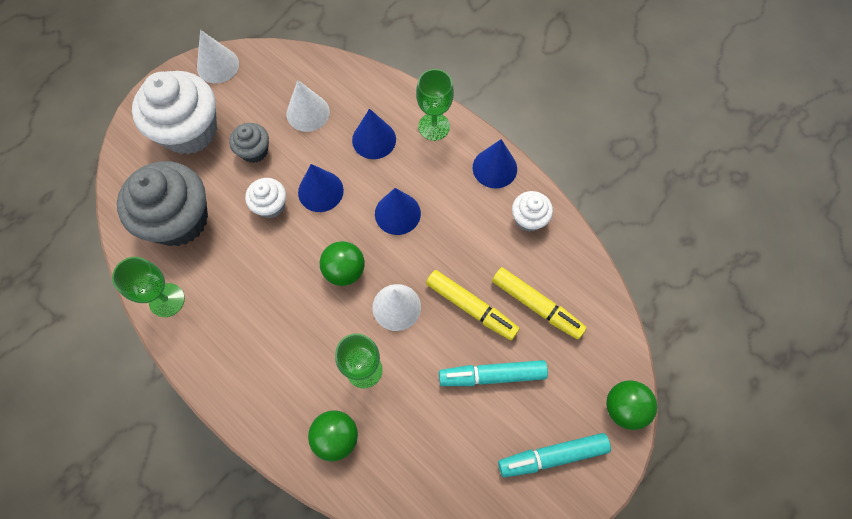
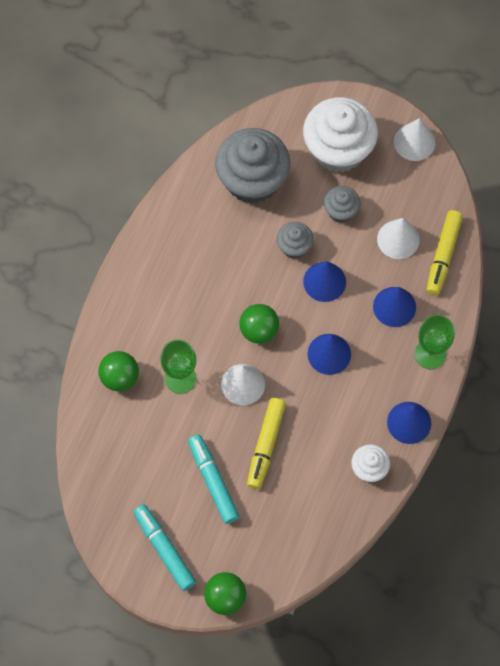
camera: 70 degrees right, 0 degrees up
green goblet [112,257,185,317] -> none
white cupcake [245,178,286,218] -> grey cupcake [277,222,314,259]
yellow marker [492,267,587,339] -> yellow marker moved to [427,210,463,295]

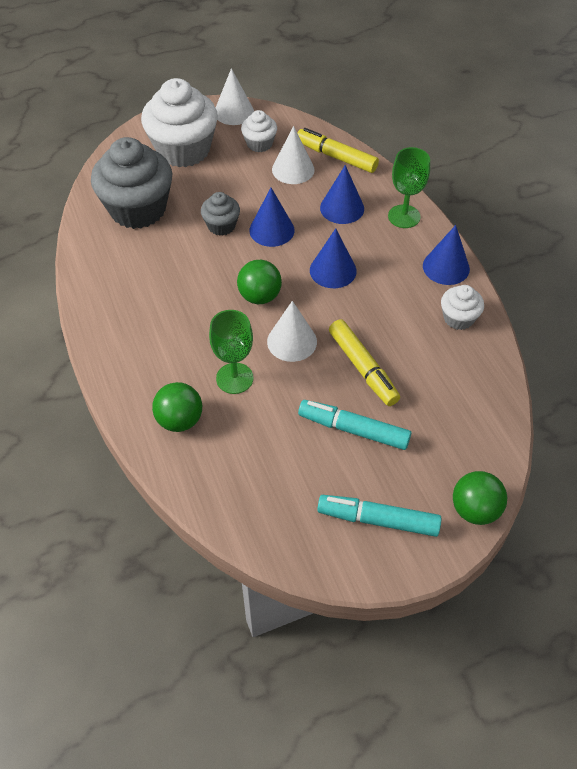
camera: 45 degrees left, 15 degrees down
grey cupcake [324,186,360,223] -> none
yellow marker [427,210,463,295] -> yellow marker turned 150 degrees clockwise [297,128,379,173]
none -> white cupcake [241,110,277,152]

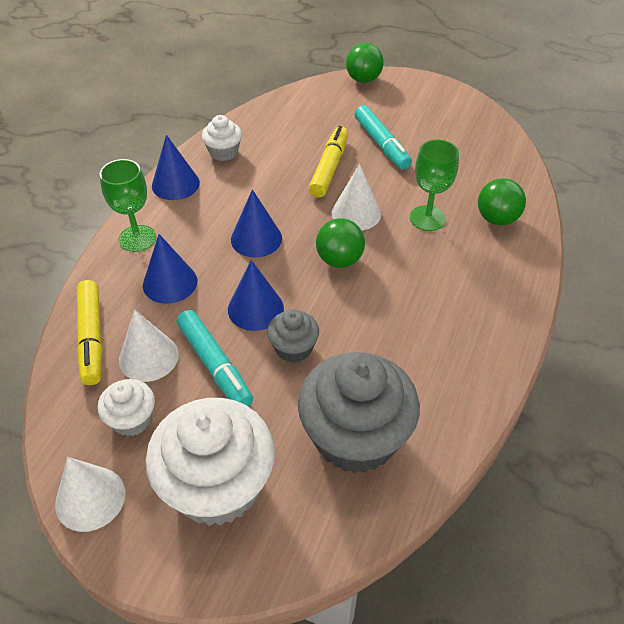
camera: 135 degrees left, 5 degrees down
turquoise marker [317,495,442,537] -> turquoise marker moved to [177,310,253,406]

